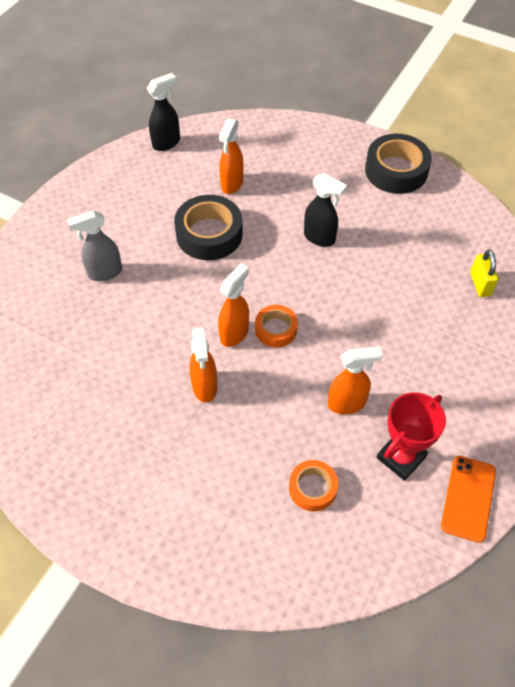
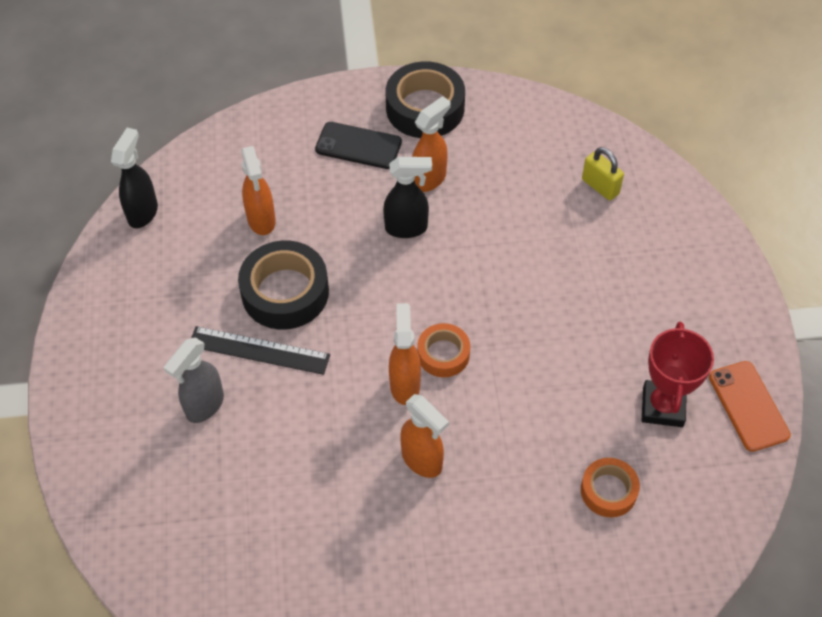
camera: 35 degrees left, 0 degrees up
orange spray bottle [328,346,383,414] -> orange spray bottle moved to [412,96,451,192]
none -> black ruler [191,326,330,375]
none -> black phone [315,122,402,169]

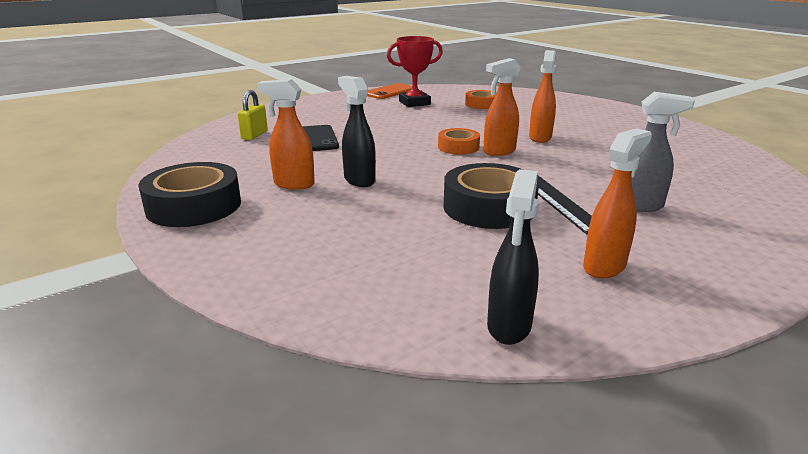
camera: 120 degrees left, 30 degrees down
black spray bottle [111,128,158,228] -> black spray bottle turned 60 degrees counterclockwise [487,169,539,345]
orange spray bottle [241,146,276,235] -> orange spray bottle moved to [583,128,652,278]
black phone [315,122,402,169] -> black phone moved to [302,125,339,151]

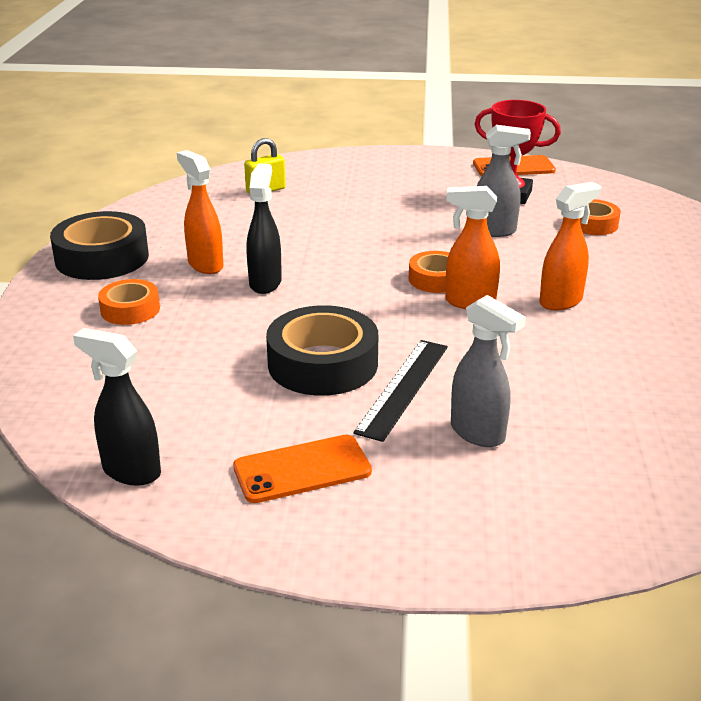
camera: 40 degrees right, 5 degrees up
black phone [302,125,339,151] -> none
black spray bottle [487,169,539,345] -> black spray bottle turned 60 degrees clockwise [73,328,161,486]
orange spray bottle [583,128,652,278] -> orange phone [233,435,372,503]
none -> orange tape [98,279,160,325]
none -> grey spray bottle [477,125,531,237]

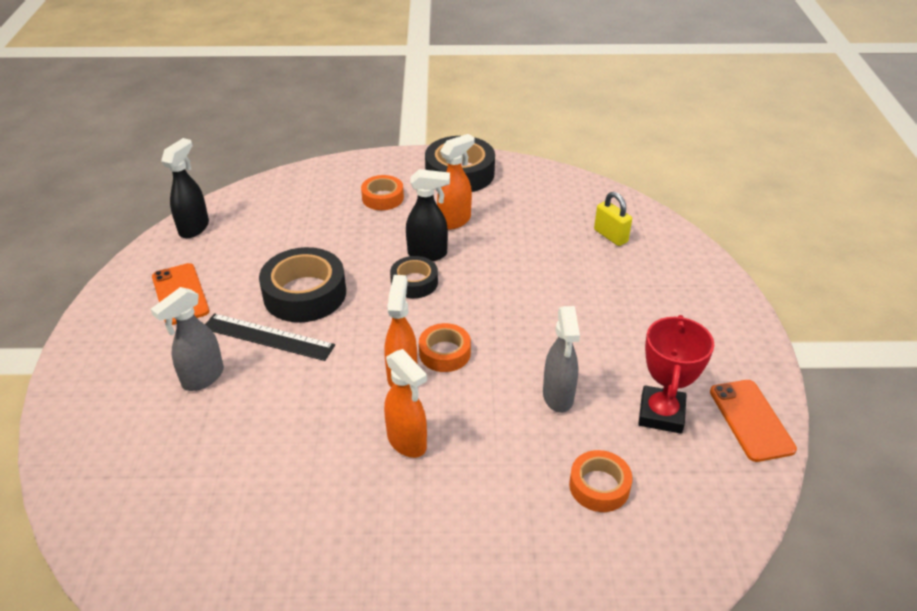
camera: 85 degrees right, 10 degrees up
none -> black tape [390,256,438,298]

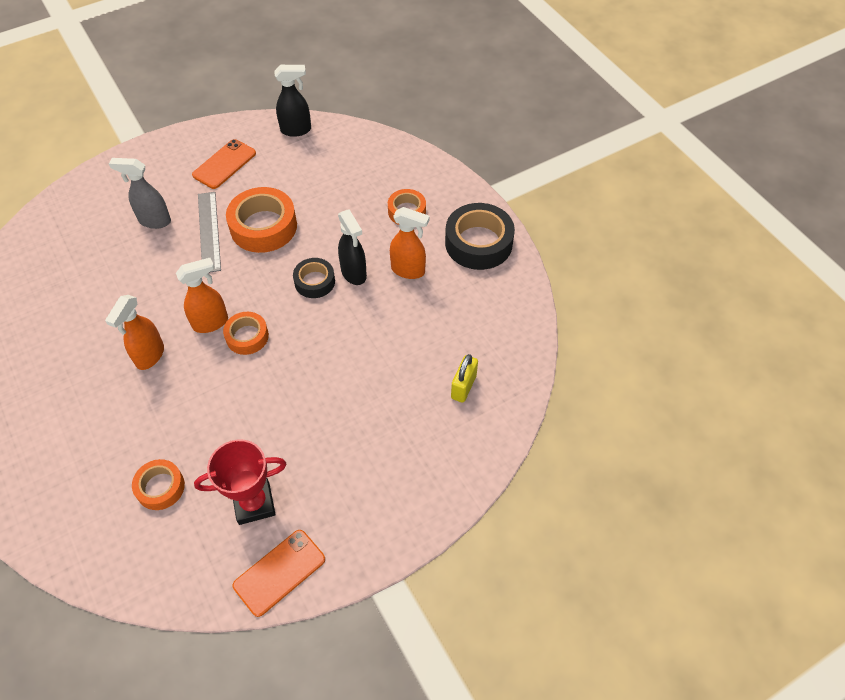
camera: 60 degrees right, 15 degrees up
black ruler [205,313,335,361] -> grey ruler [198,192,221,273]
black tape [259,247,346,322] -> orange tape [226,187,297,253]
grey spray bottle [543,306,580,413] -> none

